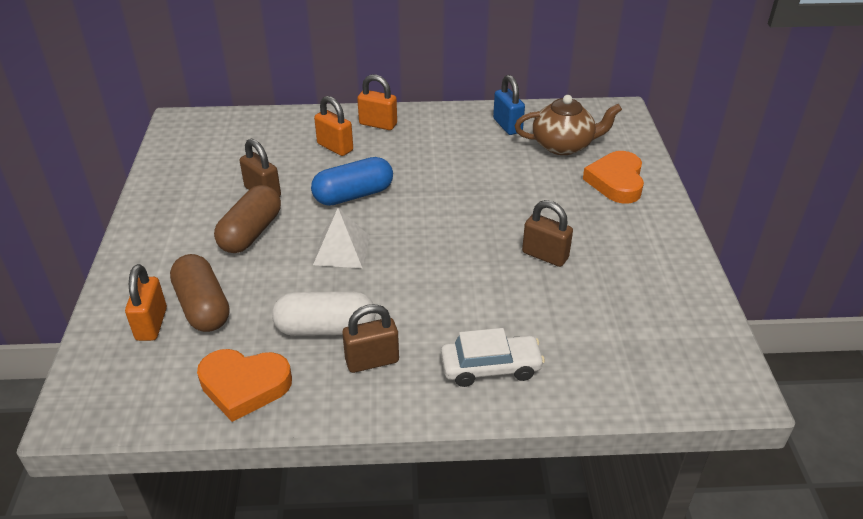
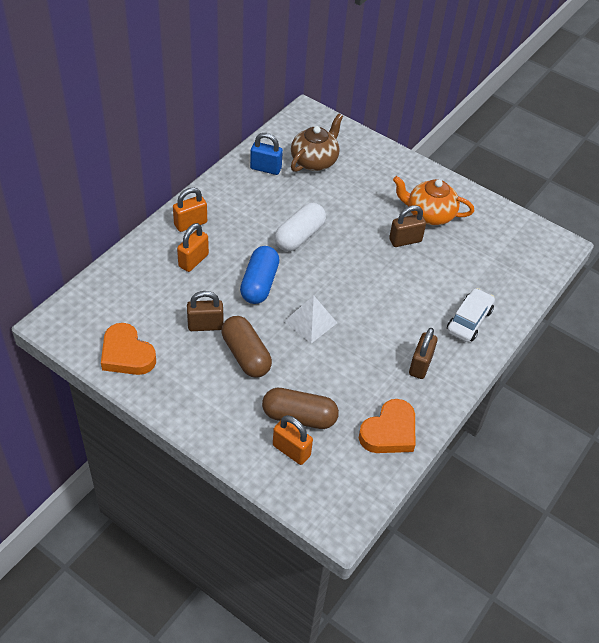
camera: 55 degrees left, 10 degrees up
white capsule [272,292,376,336] -> white capsule moved to [275,203,326,251]
orange padlock [314,96,353,156] -> orange padlock turned 45 degrees counterclockwise [177,223,209,272]
orange heart [583,151,644,204] -> orange heart moved to [101,323,156,375]
none -> orange teapot [393,176,474,225]

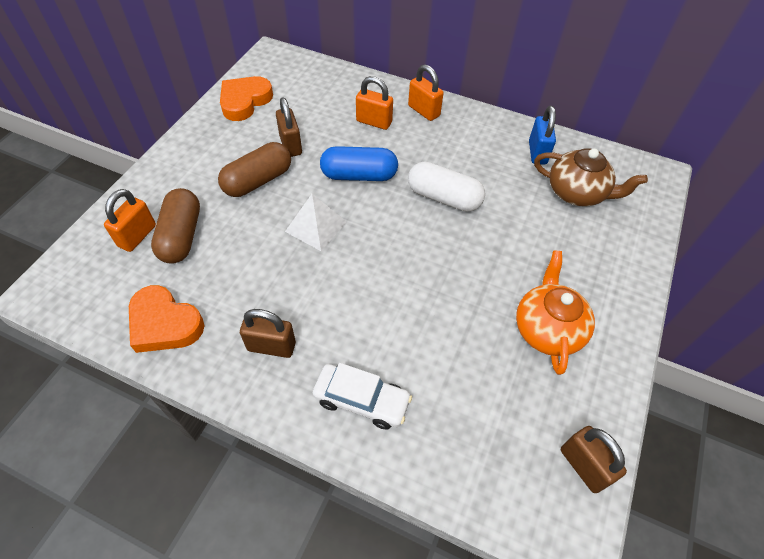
camera: 80 degrees right, 5 degrees up
brown padlock [389,205,426,247] -> brown padlock moved to [561,426,627,493]

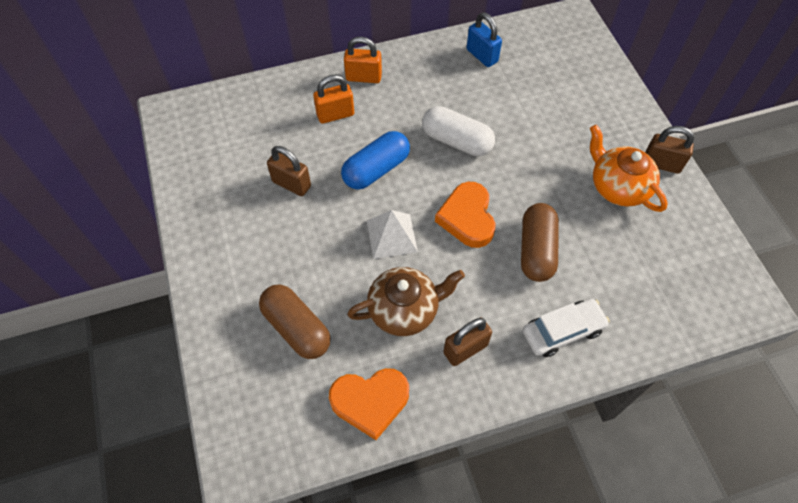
camera: 40 degrees left, 5 degrees up
orange padlock [104,189,156,252] -> none
brown capsule [218,142,291,197] -> brown capsule moved to [521,203,559,282]
orange heart [220,76,273,121] -> orange heart moved to [435,182,496,248]
white capsule [408,162,485,212] -> white capsule turned 45 degrees clockwise [422,106,495,156]
brown teapot [534,148,648,207] -> brown teapot moved to [347,267,465,336]
brown padlock [561,426,627,493] -> brown padlock moved to [645,126,695,174]

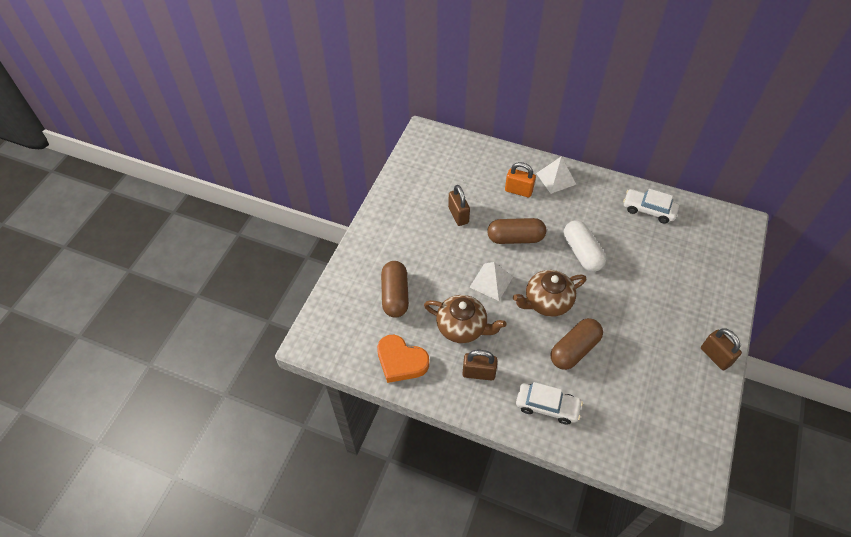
camera: 40 degrees right, 5 degrees down
blue capsule [341,131,410,189] -> brown capsule [487,218,546,244]
orange padlock [344,37,382,83] -> white pyramid [536,157,577,194]
orange heart [435,182,496,248] -> brown teapot [513,270,586,317]
blue padlock [467,13,502,67] -> white car [623,189,679,224]
orange teapot [590,124,668,212] -> none

